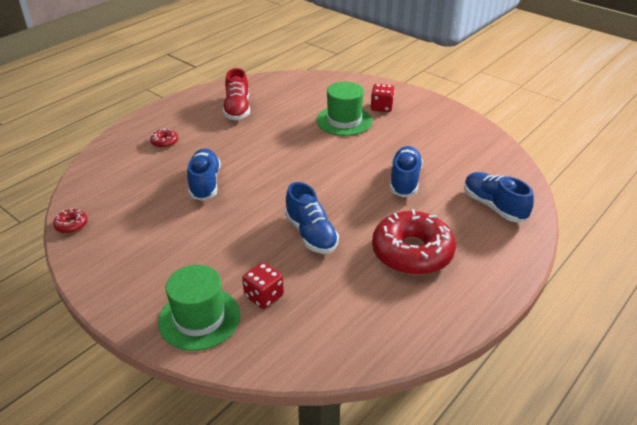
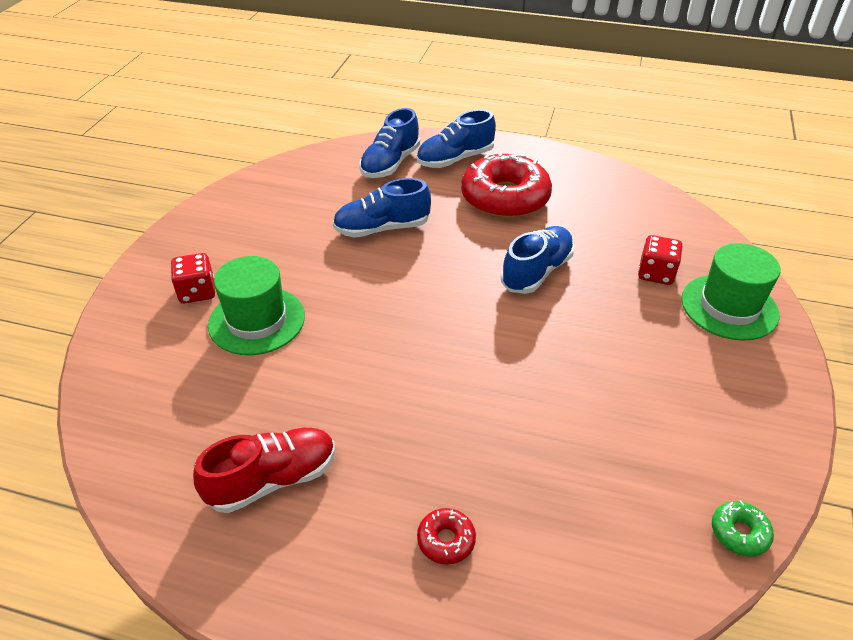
camera: 115 degrees left, 5 degrees up
red donut [53,208,88,234] -> green donut [712,500,774,556]
blue shoe [187,149,221,201] -> blue shoe moved to [416,109,496,168]

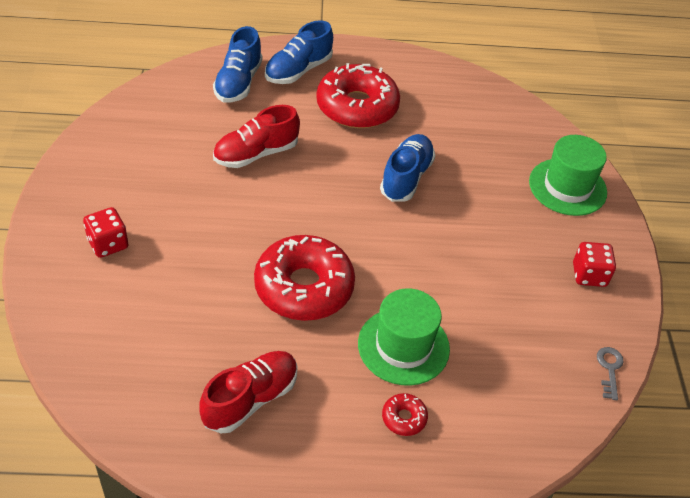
camera: 20 degrees left, 5 degrees up
green hat [208,256,305,355] -> green hat moved to [358,288,450,386]
blue shoe [333,178,431,238] -> red shoe [213,105,300,168]
red dice [638,235,682,285] -> red dice moved to [573,242,616,287]
green donut [712,500,774,556] -> grey key [597,347,624,400]
none -> red donut [254,235,355,321]

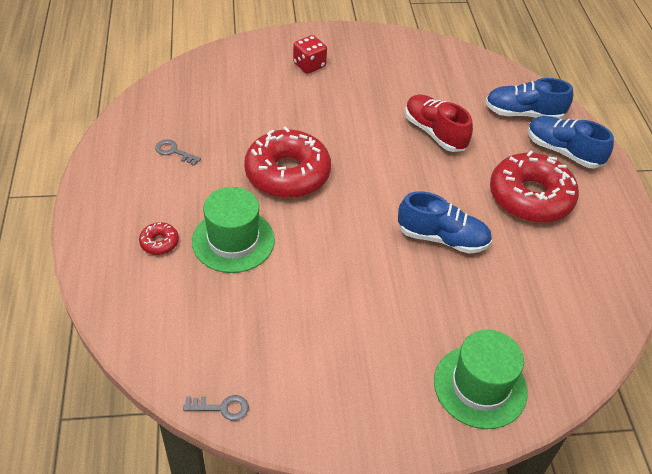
camera: 85 degrees right, 0 degrees up
red shoe [199,351,298,434] -> grey key [155,139,201,166]
red dice [573,242,616,287] -> none

